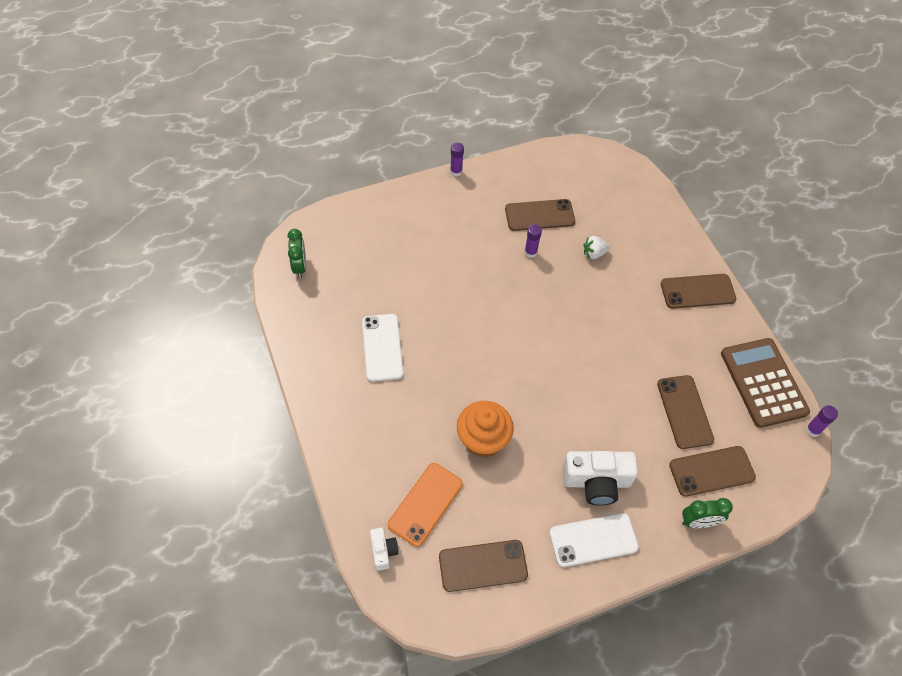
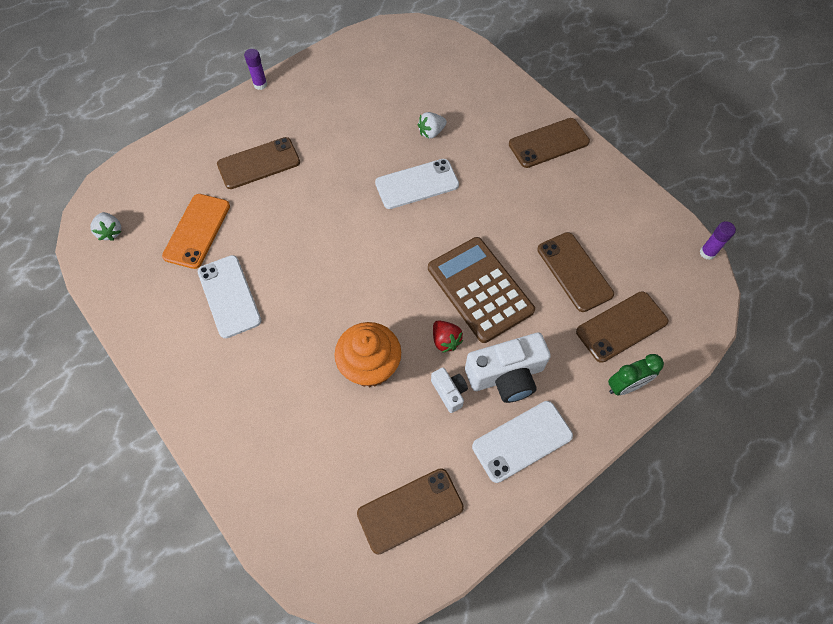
camera: 15 degrees left, 5 degrees up
green clock [287,229,306,278] -> white strawberry [91,212,121,241]
white camera [370,528,398,571] -> white camera moved to [431,367,468,413]
orange phone [388,463,463,547] -> orange phone moved to [162,194,230,269]
brown phone [505,199,575,231] -> brown phone moved to [217,137,300,189]
purple glue stick [524,224,542,258] -> none
brown calculator [721,338,810,428] -> brown calculator moved to [428,237,535,343]
none -> white phone [375,159,459,209]
none -> red strawberry [433,320,463,353]

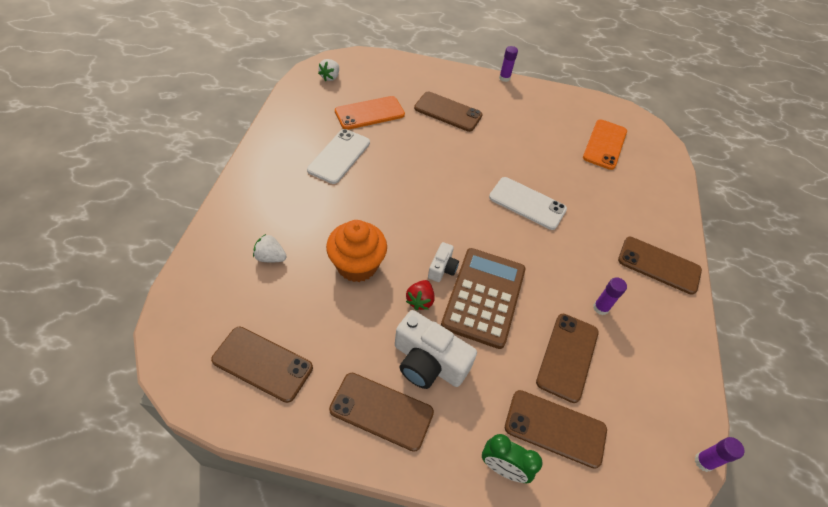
camera: 45 degrees right, 10 degrees down
white strawberry [418,112,447,139] -> white strawberry moved to [253,234,287,263]
white camera [431,367,468,413] -> white camera moved to [428,242,459,282]
white phone [472,401,573,483] -> brown phone [329,373,434,452]
none -> orange phone [583,119,627,170]
none -> purple glue stick [593,277,627,315]

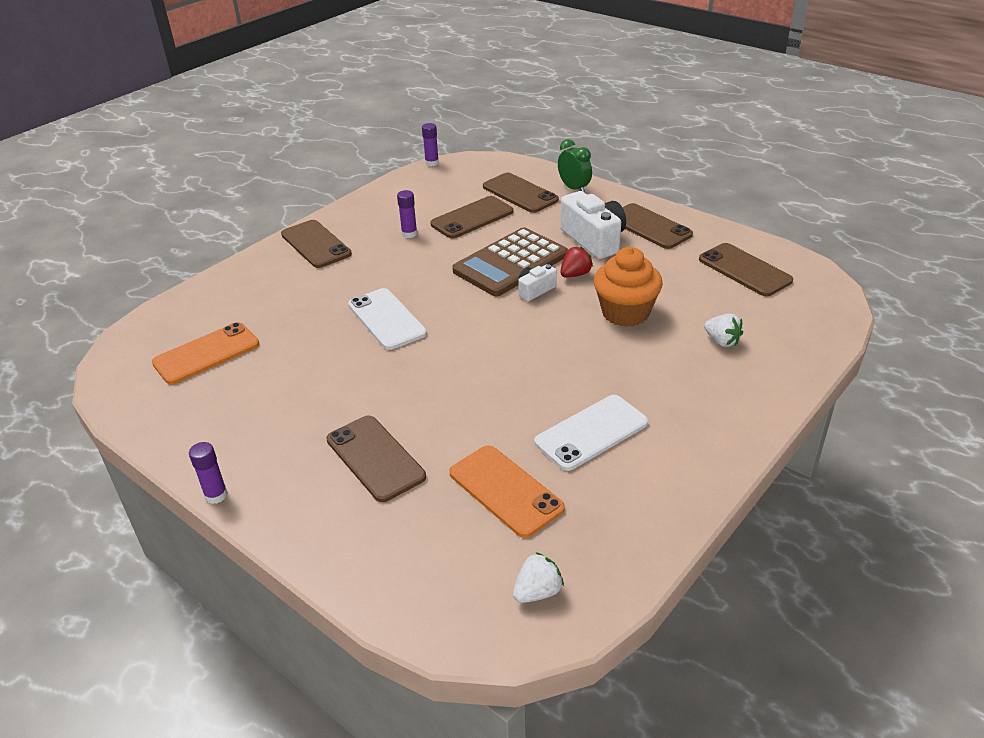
camera: 145 degrees left, 15 degrees down
orange phone [335,96,405,130] -> orange phone turned 45 degrees clockwise [449,445,565,538]

